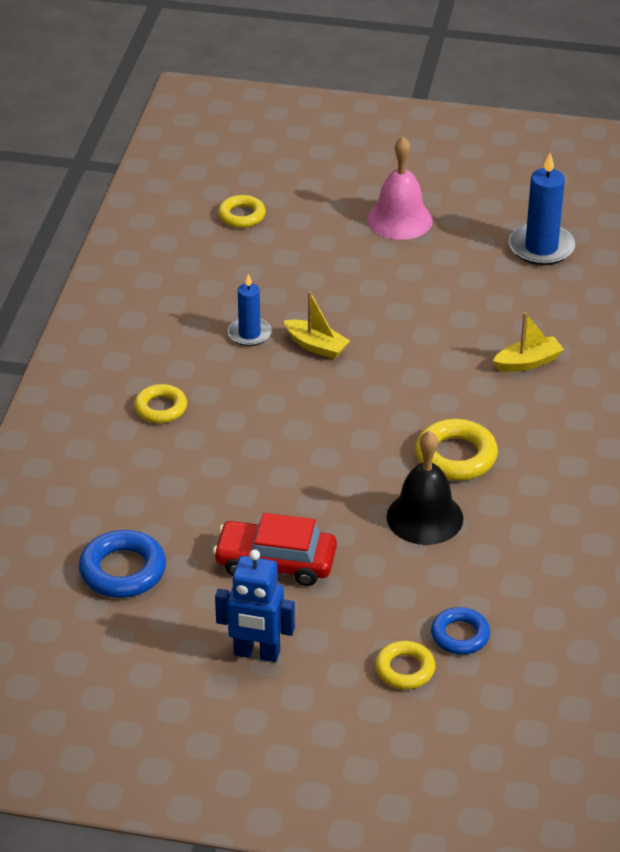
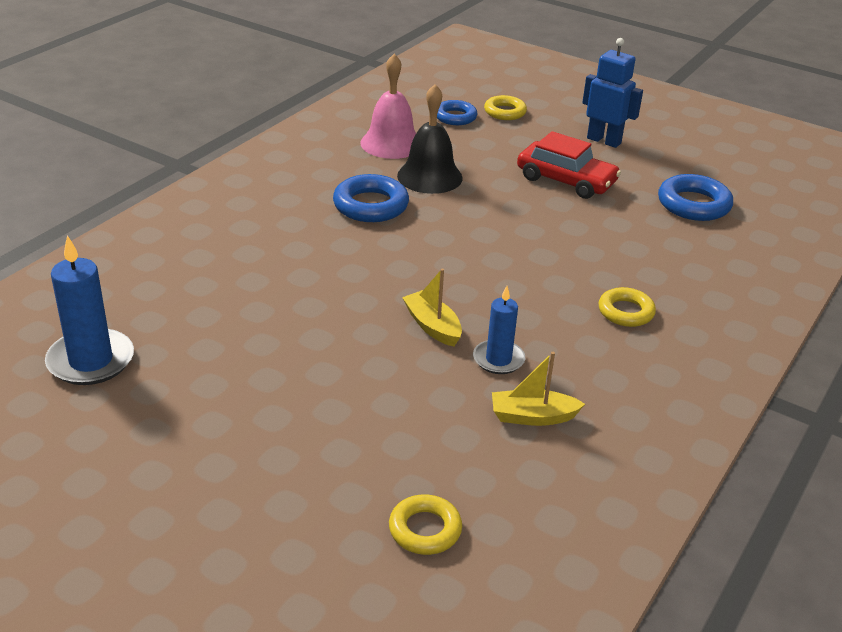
camera: 160 degrees left, 5 degrees down
pink bell [367,137,433,240] -> pink bell moved to [360,54,416,159]
yellow ring [415,419,498,480] -> blue ring [333,174,409,222]
yellow boat [493,312,564,372] -> yellow boat moved to [492,352,585,426]

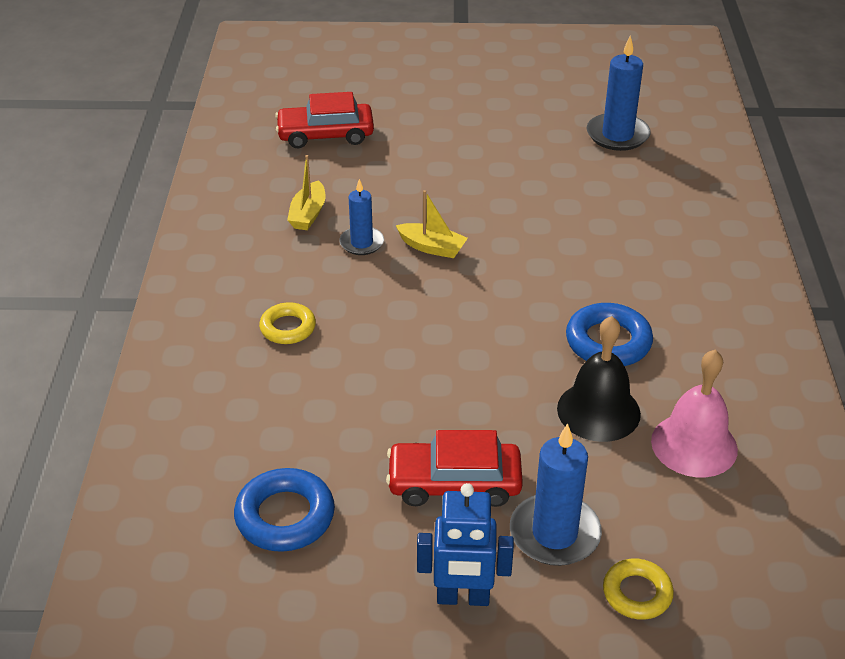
camera: 150 degrees right, 5 degrees up
yellow ring [389,495,462,555] -> red car [275,92,374,148]
blue ring [437,100,477,125] -> none
yellow boat [492,352,585,426] -> yellow boat turned 135 degrees clockwise [287,155,325,230]
none -> blue candle [510,423,602,566]

